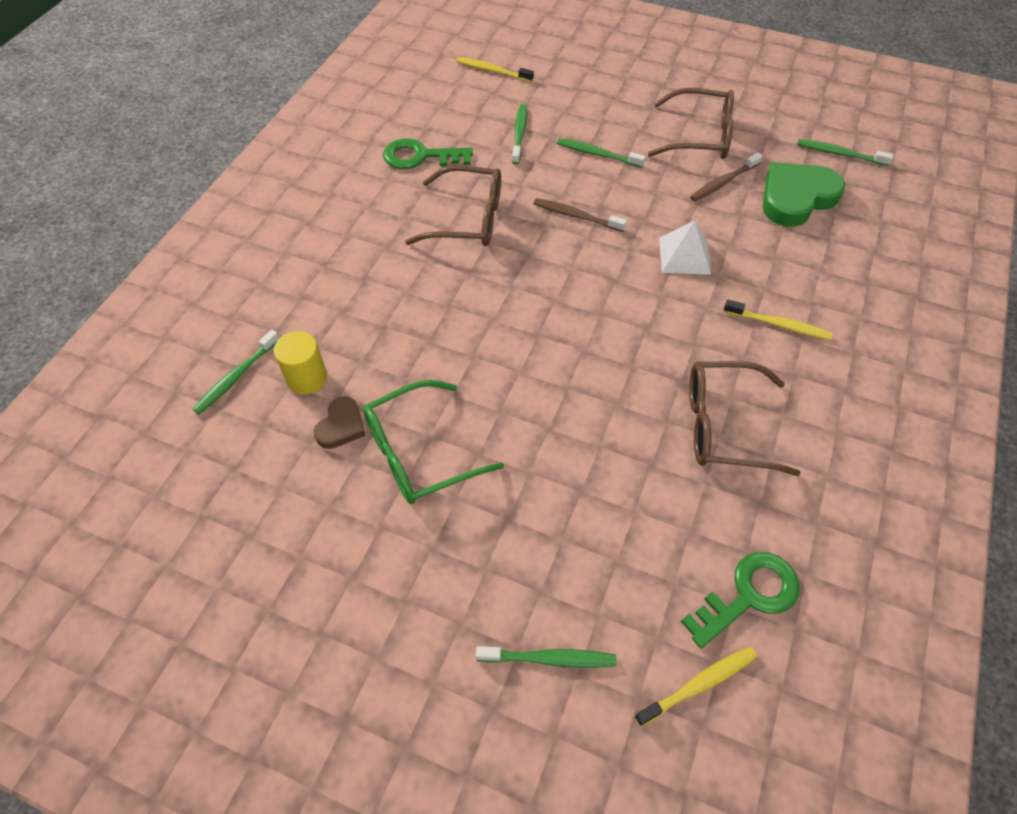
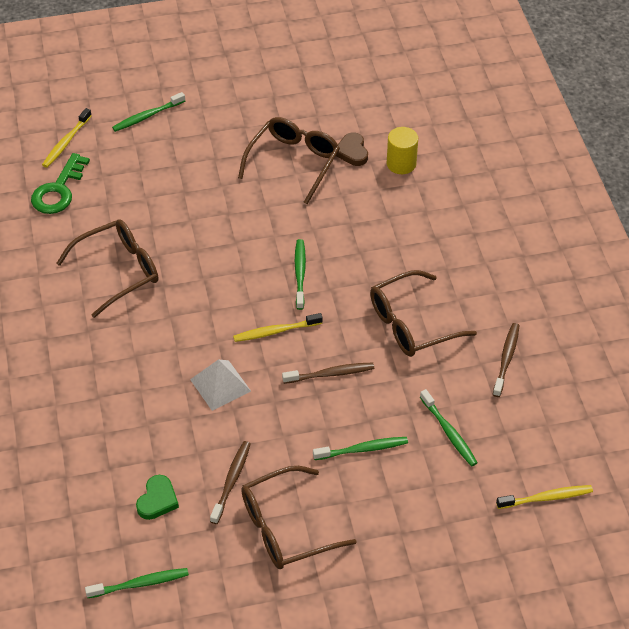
camera: 145 degrees right, 5 degrees down
green toothbrush [192,330,279,414] -> green toothbrush moved to [295,239,306,310]
green glasses [363,380,504,504] -> brown glasses [238,117,340,204]
green key [383,138,473,169] -> brown toothbrush [493,323,520,397]
yellow toothbrush [724,299,833,340] -> yellow toothbrush moved to [233,313,323,342]
green heart [763,162,845,227] -> green heart [136,475,179,520], size x0.53

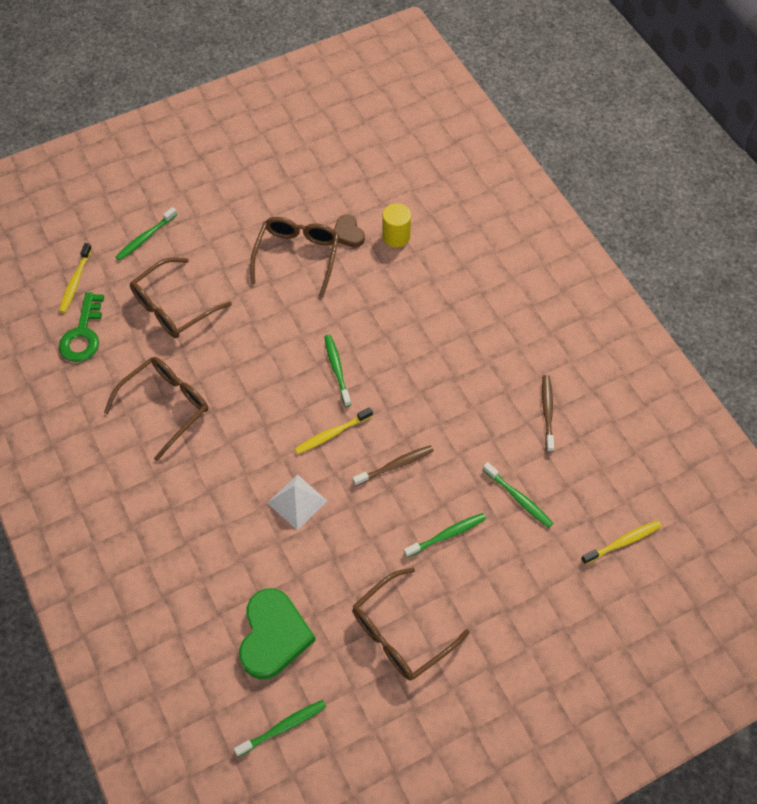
camera: 15 degrees left, 10 degrees up
green heart [136,475,179,520] -> green heart [239,588,316,679], size x1.89
brown toothbrush [210,441,251,524] -> none
brown glasses [370,270,477,357] -> brown glasses moved to [130,257,232,338]

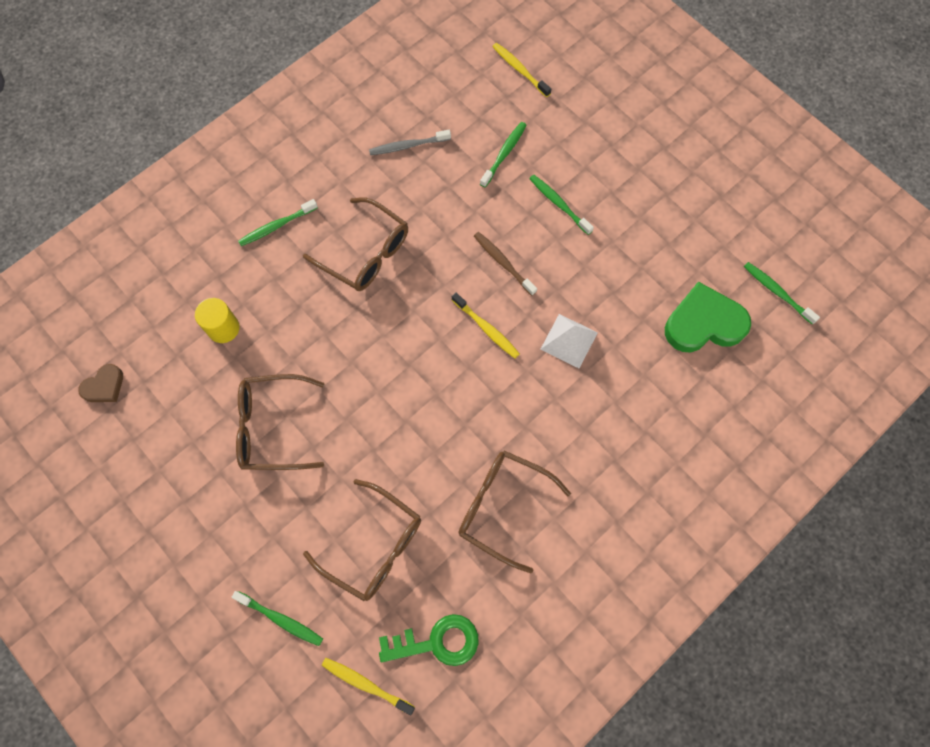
camera: 105 degrees left, 10 degrees up
yellow toothbrush [59,243,92,313] -> yellow toothbrush turned 150 degrees counterclockwise [322,658,415,715]
green toothbrush [324,335,351,407] -> green toothbrush moved to [238,199,318,246]
brown heart [334,214,365,248] -> brown heart moved to [78,364,123,402]
brown glasses [352,568,470,681] -> brown glasses moved to [303,197,408,291]
brown toothbrush [542,375,554,452] -> grey toothbrush [369,130,451,155]

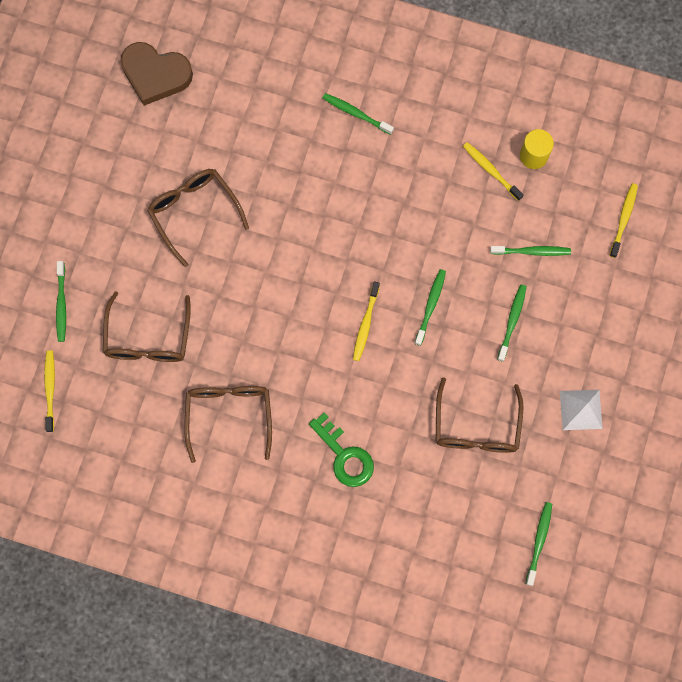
camera: 60 degrees right, 5 degrees up
brown heart [78,364,123,402] -> brown heart [120,42,193,106], size x1.89
yellow cylinder [195,298,240,343] -> yellow cylinder moved to [520,129,554,169]
brown glasses [303,197,408,291] -> brown glasses moved to [436,377,523,453]
grey toothbrush [369,130,451,155] -> yellow toothbrush [463,142,523,201]
green key [379,614,479,666] -> green key moved to [309,412,374,487]
brown toothbrush [474,232,537,296] -> green toothbrush [415,269,446,346]
white pyramid [540,314,598,369] -> white pyramid moved to [560,390,603,430]
green heart [665,282,751,352] -> none

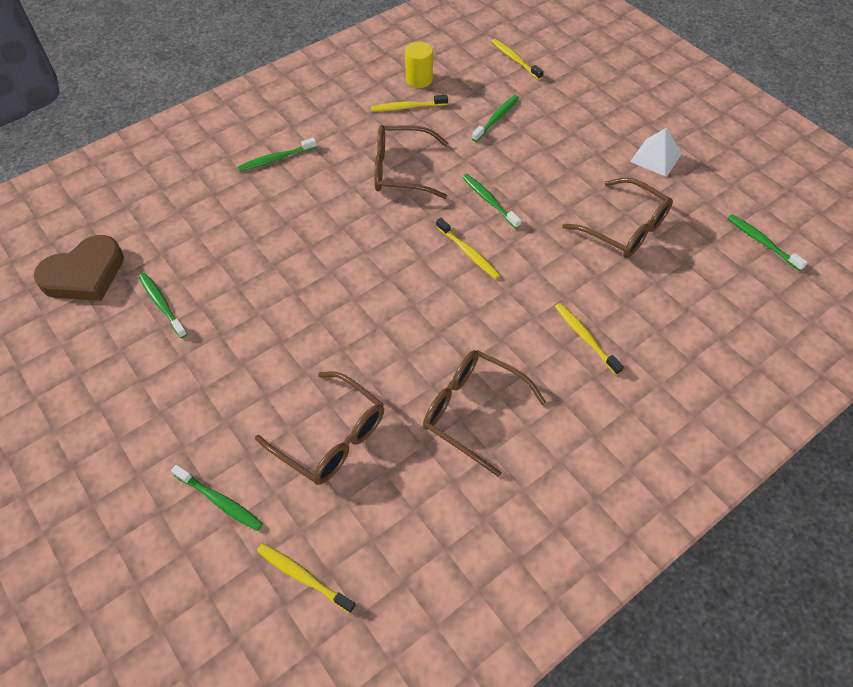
camera: 55 degrees left, 20 degrees down
brown glasses [147,169,249,267] -> brown glasses moved to [374,125,449,199]
green key [309,412,374,487] -> yellow toothbrush [555,303,624,375]
green toothbrush [497,284,527,362] -> green toothbrush moved to [139,273,187,338]

